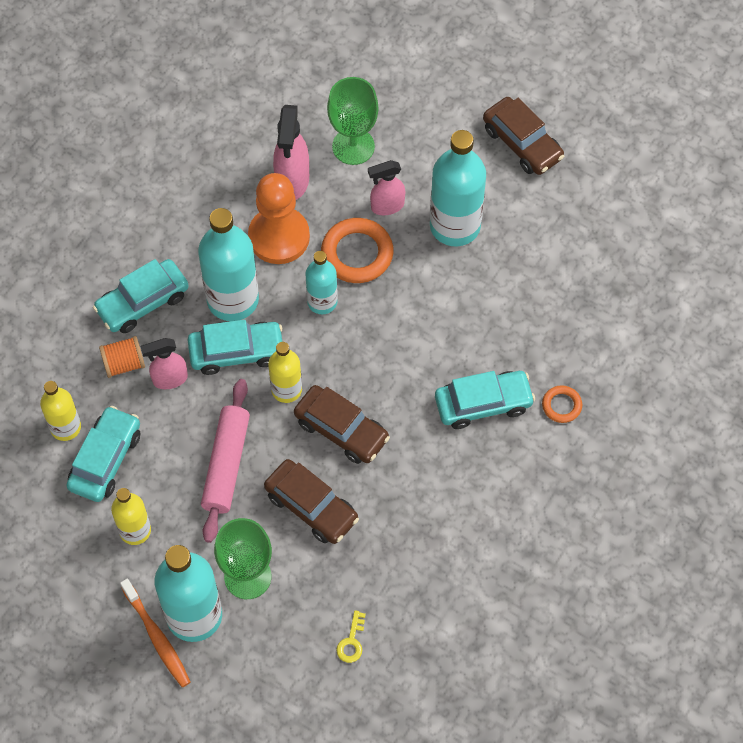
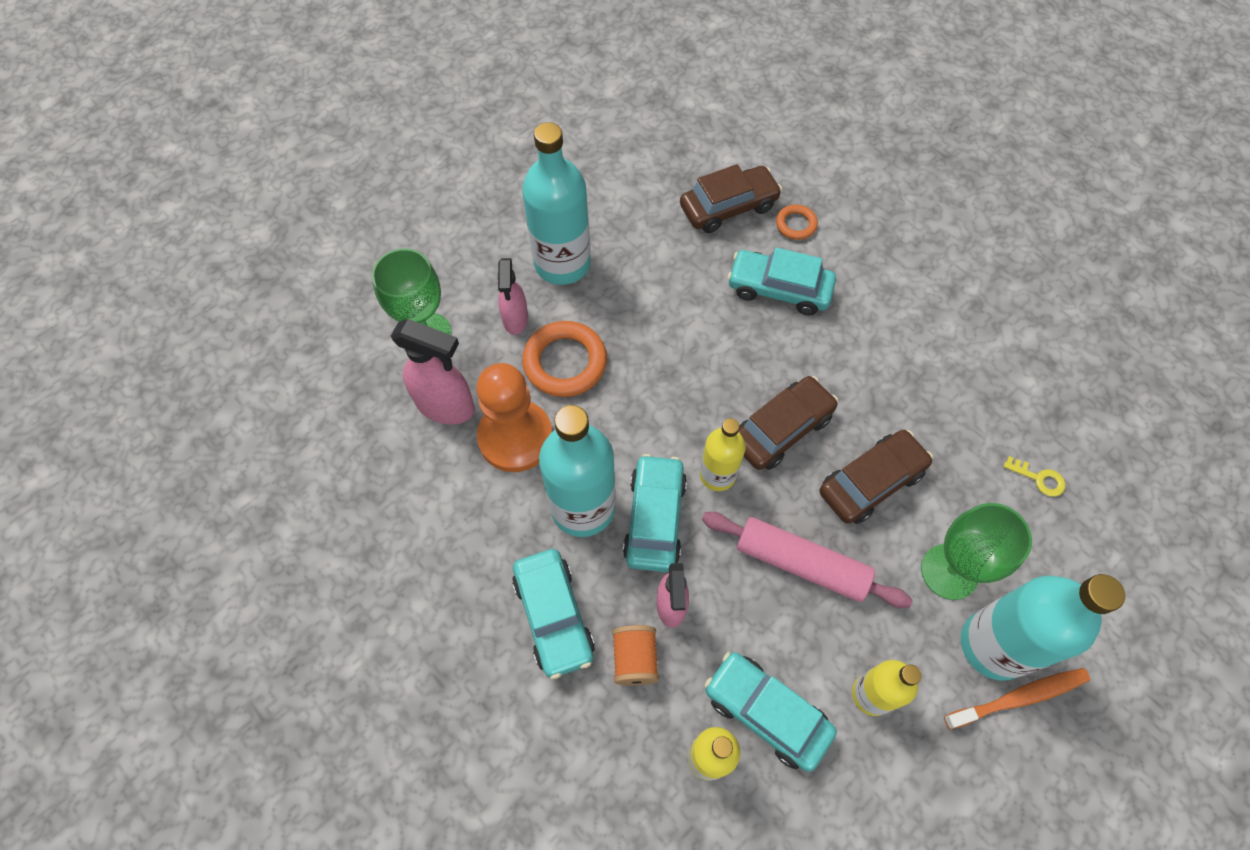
camera: 75 degrees left, 0 degrees up
turquoise bottle [305,251,338,314] -> none
turquoise car [435,371,535,429] -> turquoise car turned 75 degrees counterclockwise [728,247,836,316]
brown car [483,97,564,175] -> brown car moved to [680,164,782,233]

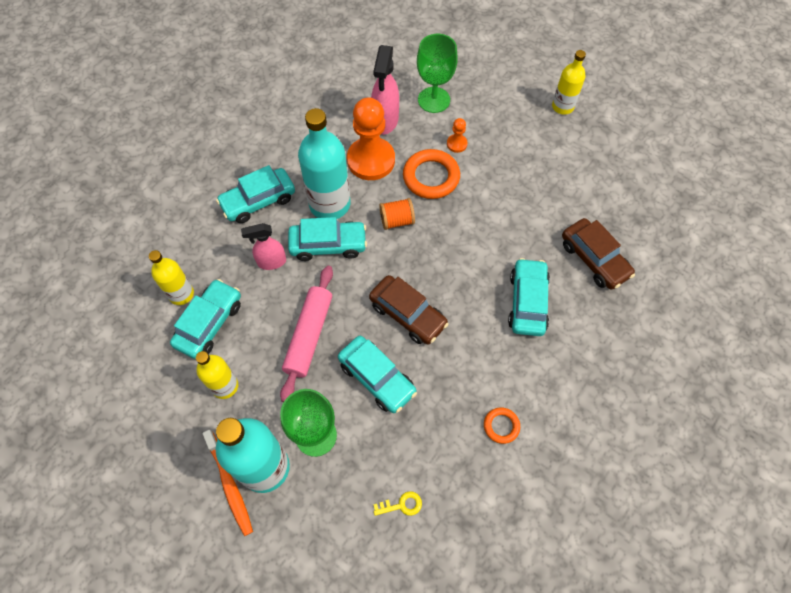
camera: 80 degrees right, 0 degrees up
pink spray bottle [497,258,528,335] -> orange pawn [447,118,468,153]
turquoise bottle [522,122,591,285] -> none
orange spool [612,625,659,685] -> orange spool moved to [379,198,415,230]
yellow bottle [700,418,746,491] -> yellow bottle moved to [552,50,586,115]
orange ring [776,205,818,240] -> orange ring moved to [484,408,520,444]
brown car [819,430,933,524] -> turquoise car [338,336,417,413]
yellow key [1003,456,1065,497] -> yellow key turned 120 degrees counterclockwise [373,491,422,516]

